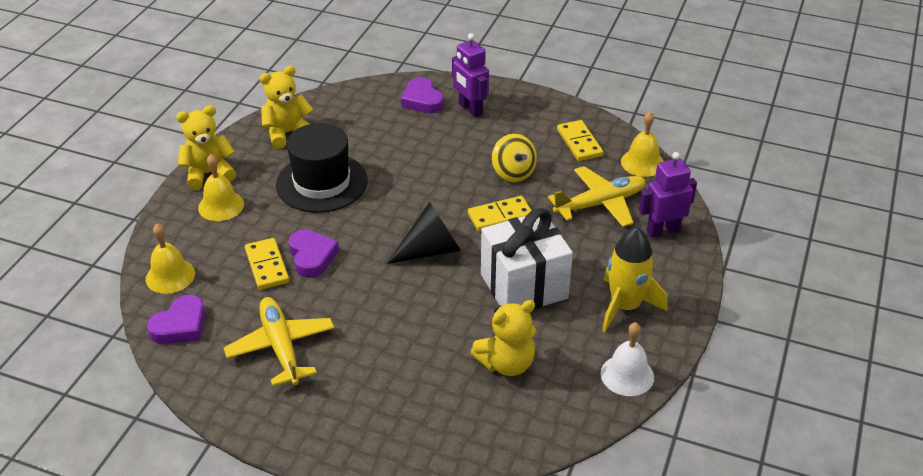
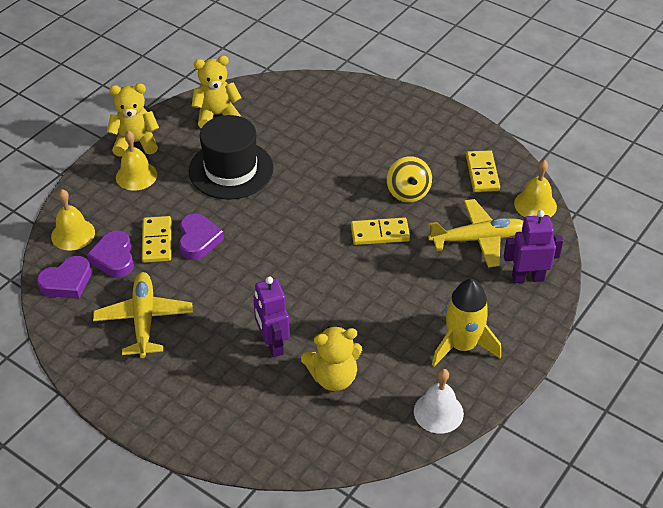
camera: 15 degrees right, 5 degrees up
black cone [387,201,461,264] -> none
purple heart [401,77,444,113] -> purple heart moved to [87,231,134,277]
purple robot [452,33,489,117] -> purple robot moved to [253,276,290,357]
white gift [481,208,573,309] -> none

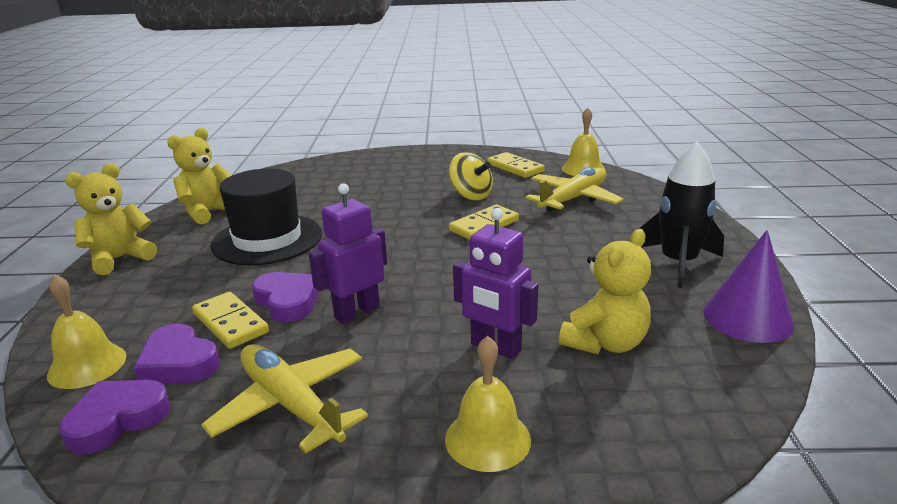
camera: 35 degrees left, 20 degrees down
purple heart [37,256,92,299] -> purple heart turned 150 degrees counterclockwise [59,380,171,455]
yellow bell [116,131,157,191] -> yellow bell moved to [445,336,531,472]
white bell [414,369,464,434] -> purple cone [703,230,794,343]
yellow rocket [432,279,501,367] -> black rocket [639,142,724,288]
purple robot [504,210,563,283] -> purple robot moved to [309,183,387,324]

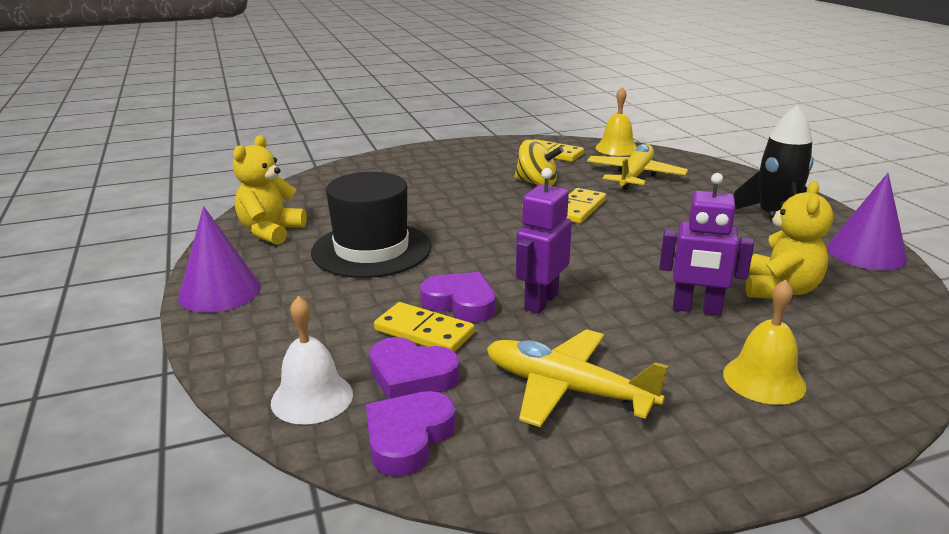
camera: 20 degrees left, 0 degrees up
yellow bell [47,275,126,389] -> white bell [271,296,353,424]
yellow teddy bear [65,163,157,275] -> purple cone [178,206,261,313]

